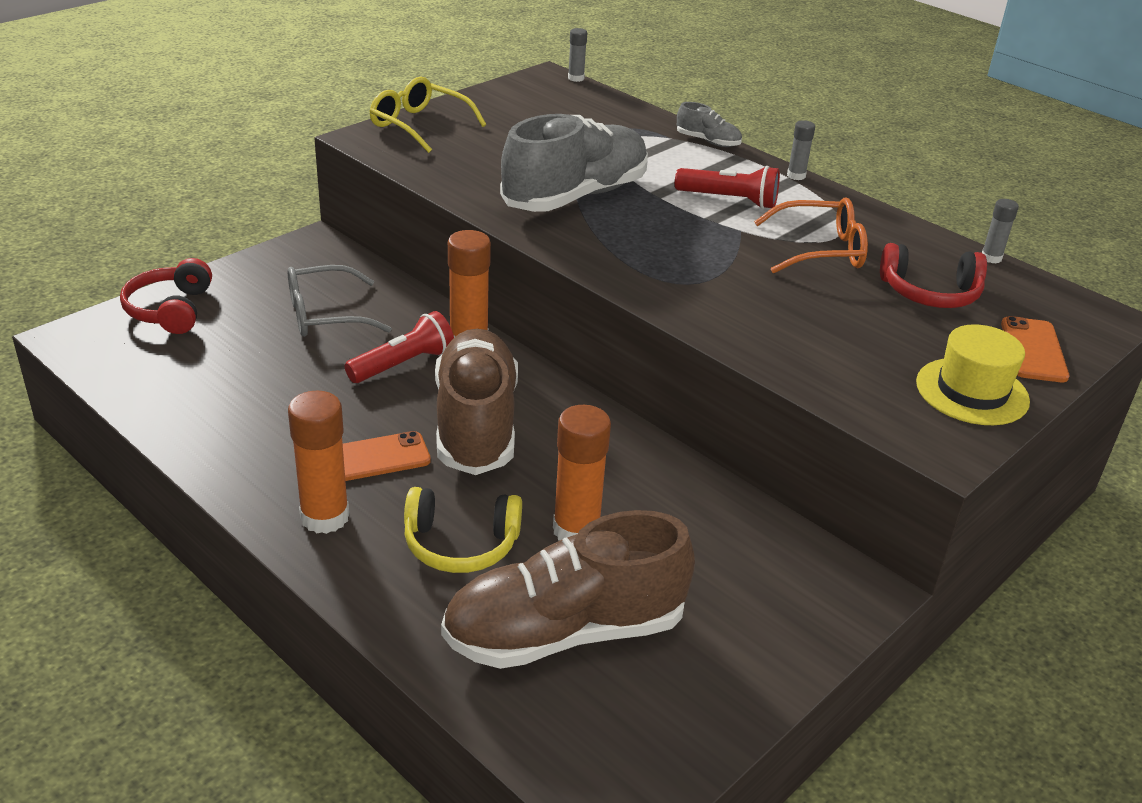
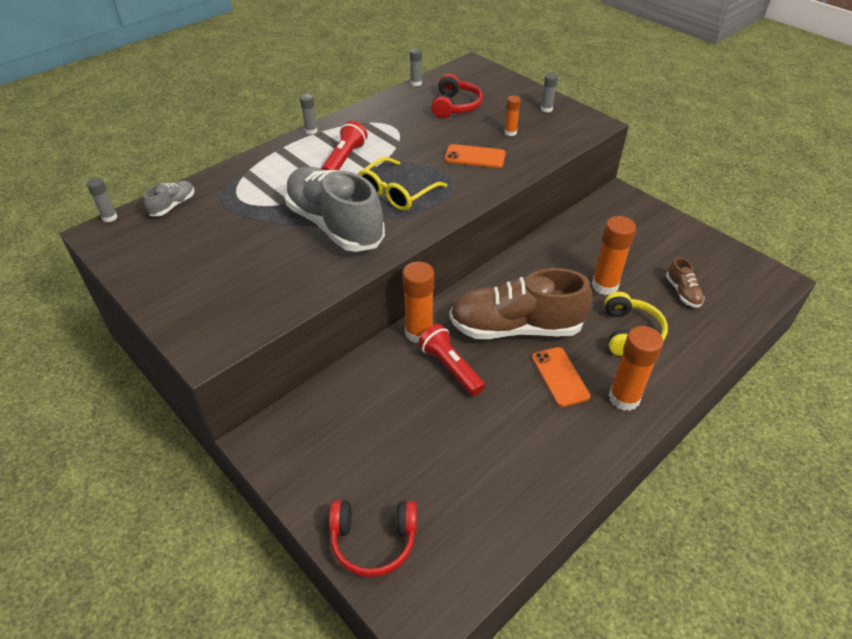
camera: 85 degrees left, 10 degrees up
grey glasses [288,265,392,337] -> none
yellow glasses [370,77,486,153] -> yellow glasses moved to [358,157,447,211]
brown shoe [441,510,695,669] -> brown shoe [666,257,705,308], size x0.43
grey shoe [677,102,742,147] -> grey shoe moved to [144,181,194,216]
orange glasses [754,197,868,274] -> none
yellow hat [916,324,1030,425] -> grey glue stick [541,73,558,112]
orange phone [1001,316,1069,382] -> orange phone moved to [445,144,506,168]
none -> orange glue stick [504,96,521,136]

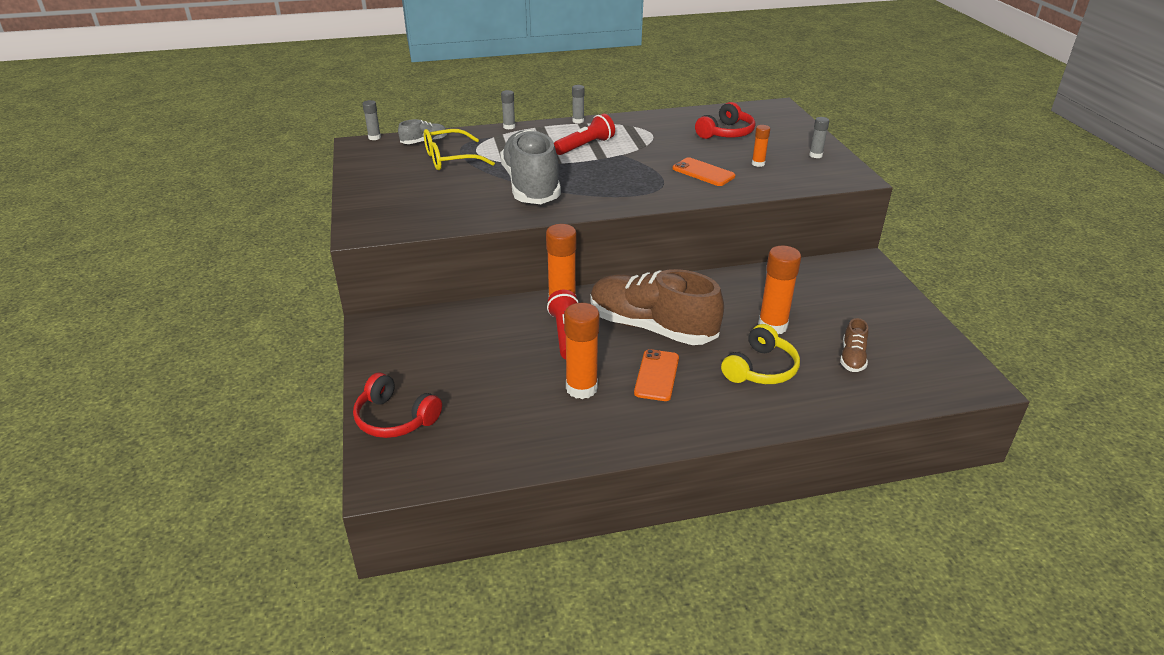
camera: 30 degrees right, 10 degrees down
yellow glasses [358,157,447,211] -> yellow glasses moved to [424,129,495,170]
grey glue stick [410,48,422,86] -> grey glue stick moved to [501,90,515,129]
orange glue stick [608,326,663,411] -> orange glue stick moved to [564,303,600,399]

